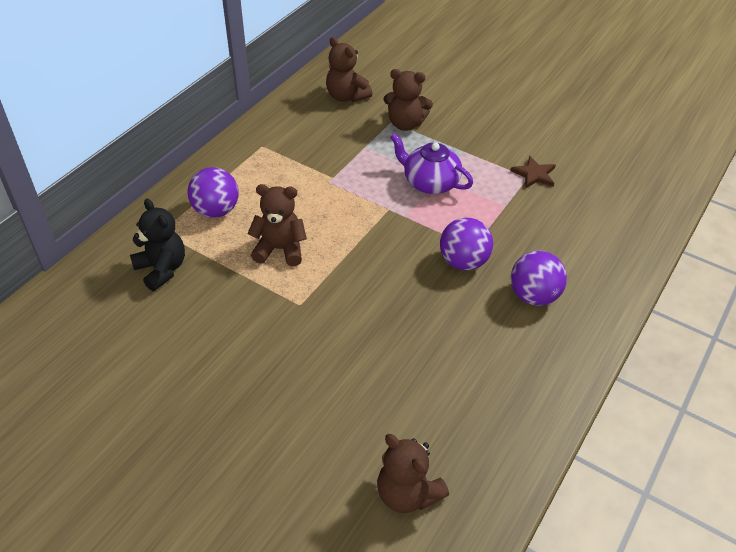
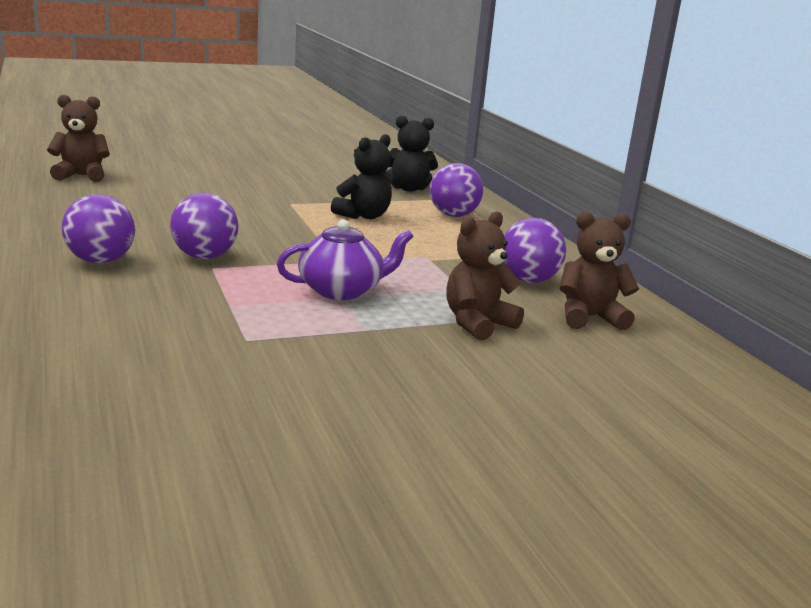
camera: 125 degrees right, 25 degrees down
brown teddy bear [247,184,307,266] -> black teddy bear [331,134,392,219]
brown star [511,156,556,189] -> none
none -> purple ball [504,218,566,283]

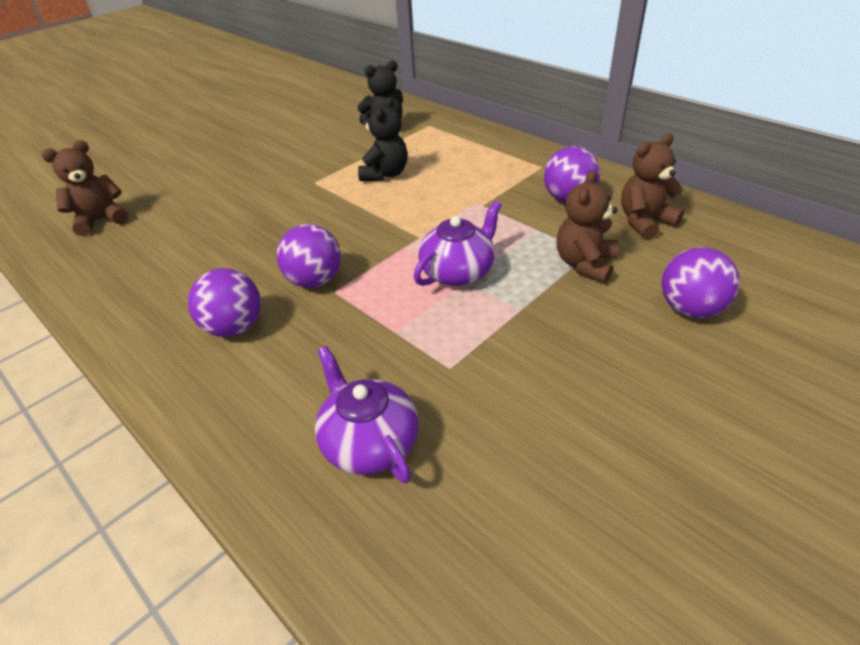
camera: 20 degrees left, 20 degrees up
purple ball [430,163,483,217] -> purple ball moved to [661,247,740,318]
none -> purple teapot [315,346,419,483]

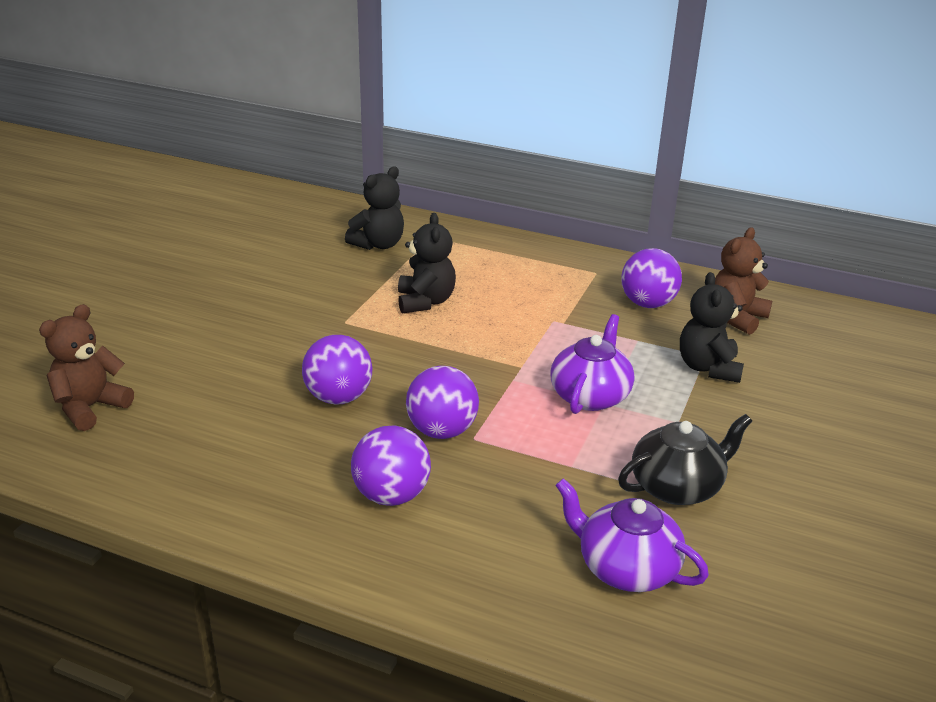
camera: 25 degrees left, 10 degrees down
brown teddy bear [556,170,619,283] -> black teddy bear [680,272,744,383]
purple ball [661,247,740,318] -> purple ball moved to [302,335,373,405]
none -> black teapot [618,414,752,505]

